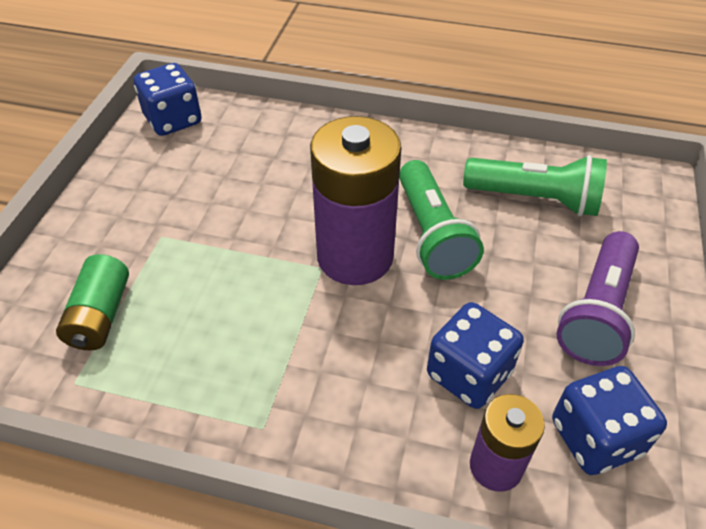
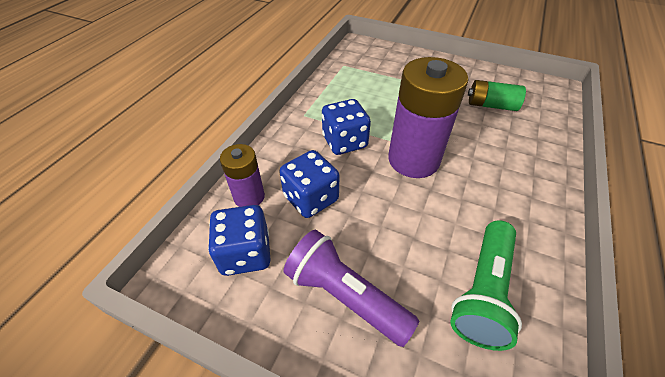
camera: 100 degrees right, 0 degrees up
green battery [56,254,129,350] -> green battery moved to [468,80,526,111]
blue dice [134,63,202,136] -> blue dice moved to [322,99,371,155]
green flashlight [399,160,484,280] -> none

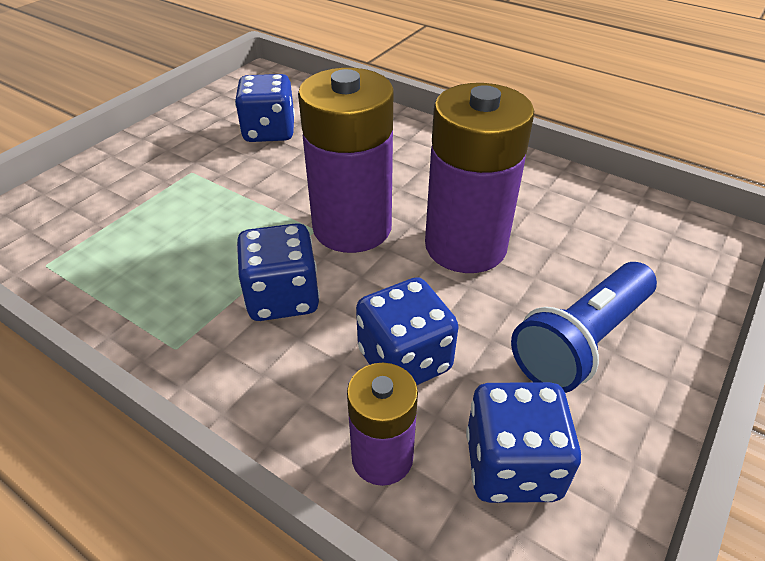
camera: 80 degrees left, 5 degrees down
purple flashlight [284,230,419,347] -> blue flashlight [511,262,657,393]
green flashlight [450,220,522,351] -> none
green battery [468,80,526,111] -> blue dice [235,74,295,142]
none -> purple battery [425,83,534,273]

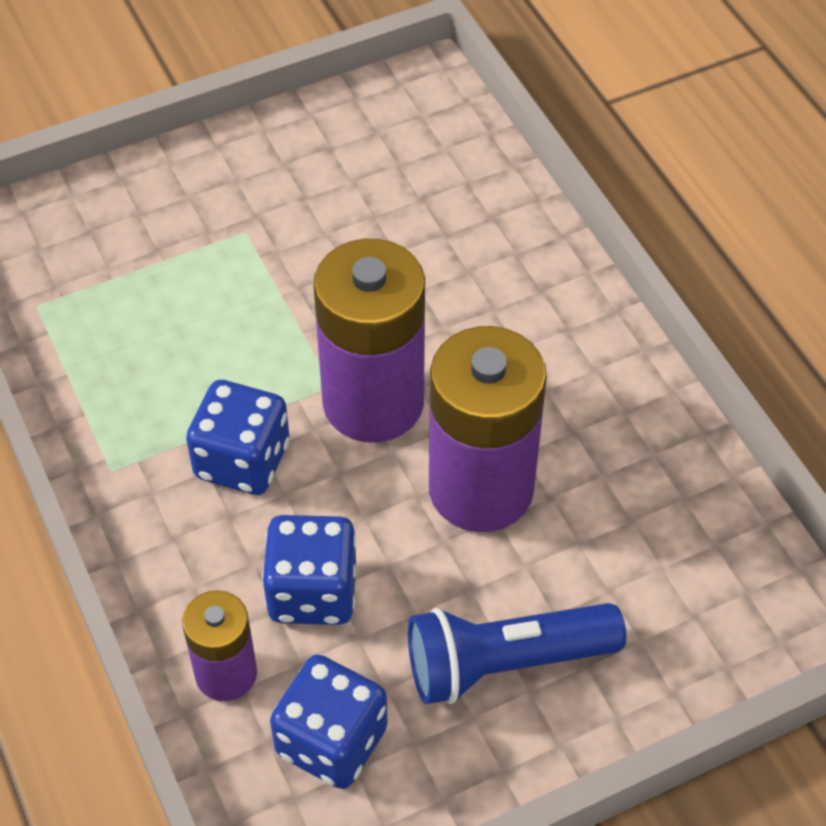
camera: 30 degrees right, 10 degrees up
blue dice [235,74,295,142] -> none

